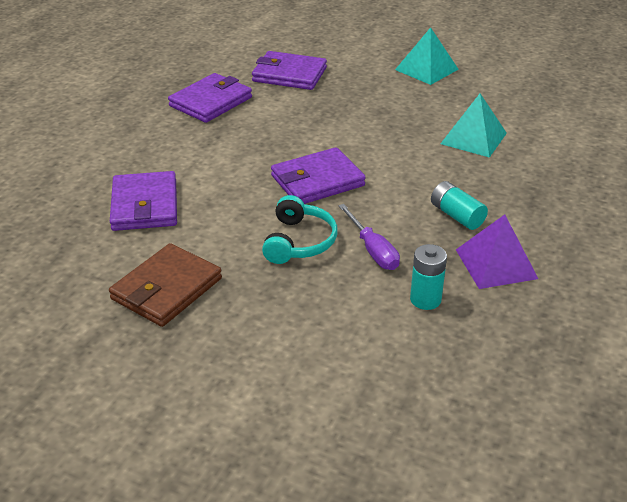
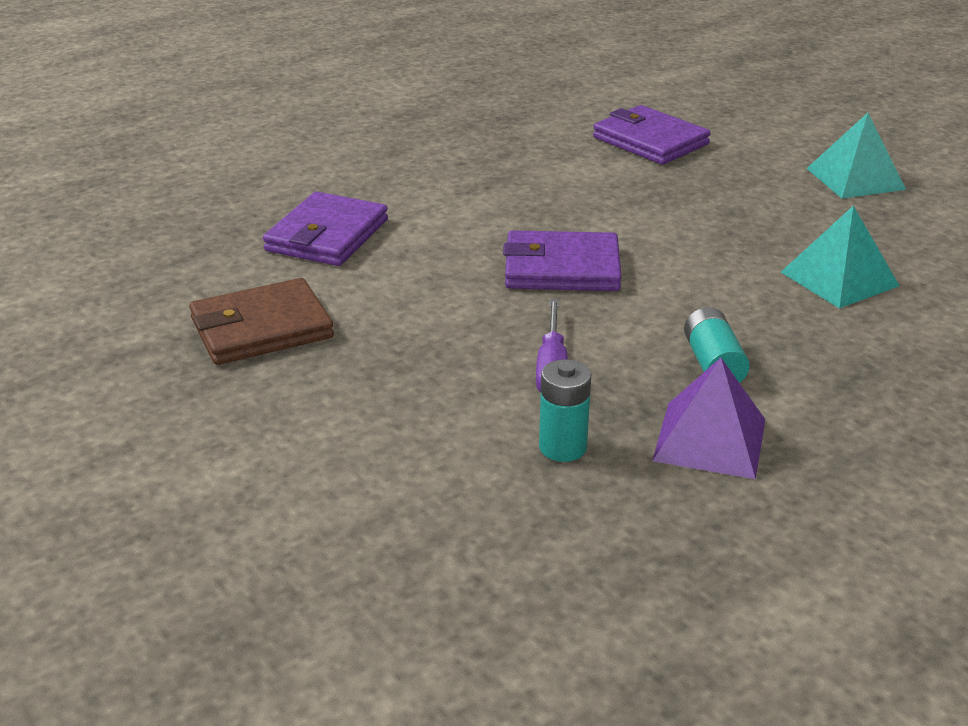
camera: 30 degrees right, 5 degrees down
purple wallet [168,73,252,123] -> none
turquoise headphones [262,195,338,264] -> none

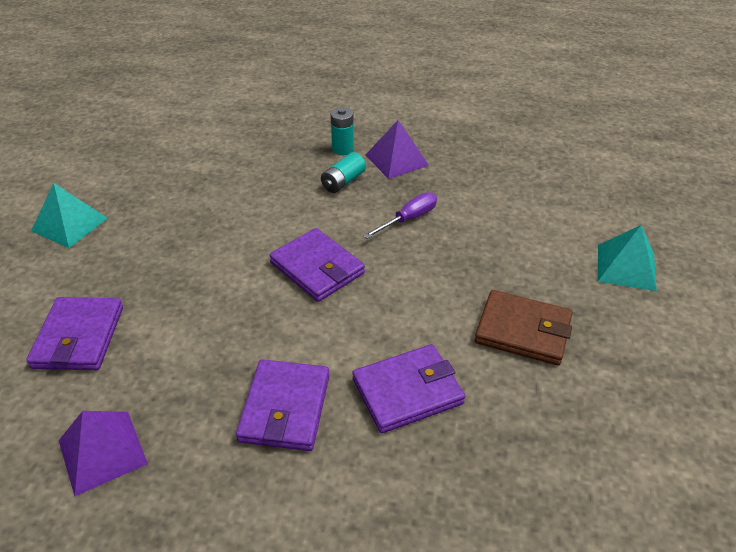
camera: 135 degrees left, 10 degrees up
turquoise battery [539,359,591,462] -> turquoise battery moved to [331,107,354,155]
turquoise pyramid [781,206,899,308] -> turquoise pyramid moved to [598,225,657,291]
none -> purple pyramid [59,411,148,496]
none -> purple wallet [236,359,330,451]

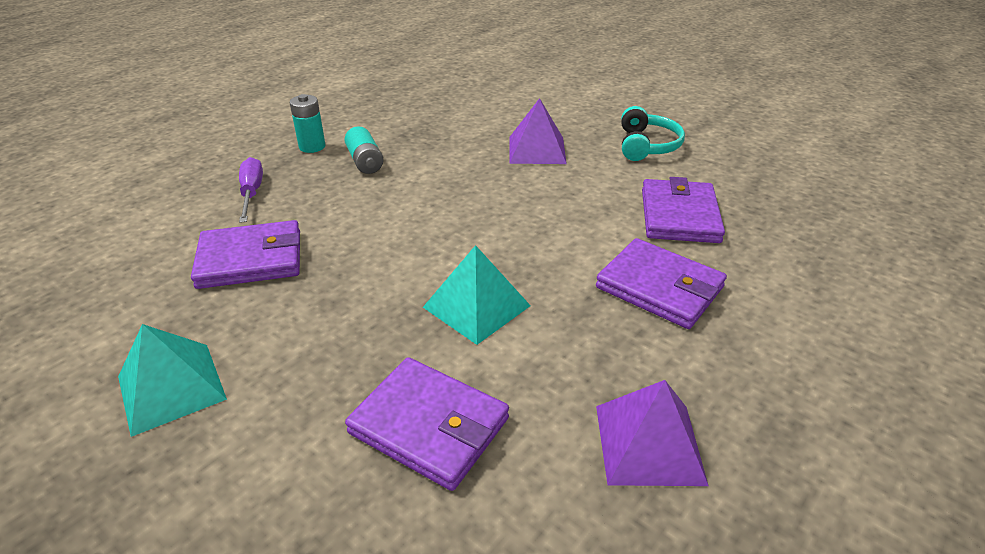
camera: 60 degrees left, 5 degrees down
purple wallet [269,228,365,302] -> purple wallet moved to [191,220,300,289]
purple screwdriver [363,192,437,239] -> purple screwdriver moved to [239,157,263,223]
purple pyramid [366,120,429,179] -> purple pyramid moved to [509,98,567,164]
brown wallet [475,290,573,366] -> turquoise headphones [621,106,685,161]
turquoise pyramid [598,225,657,291] -> turquoise pyramid moved to [423,245,531,345]

